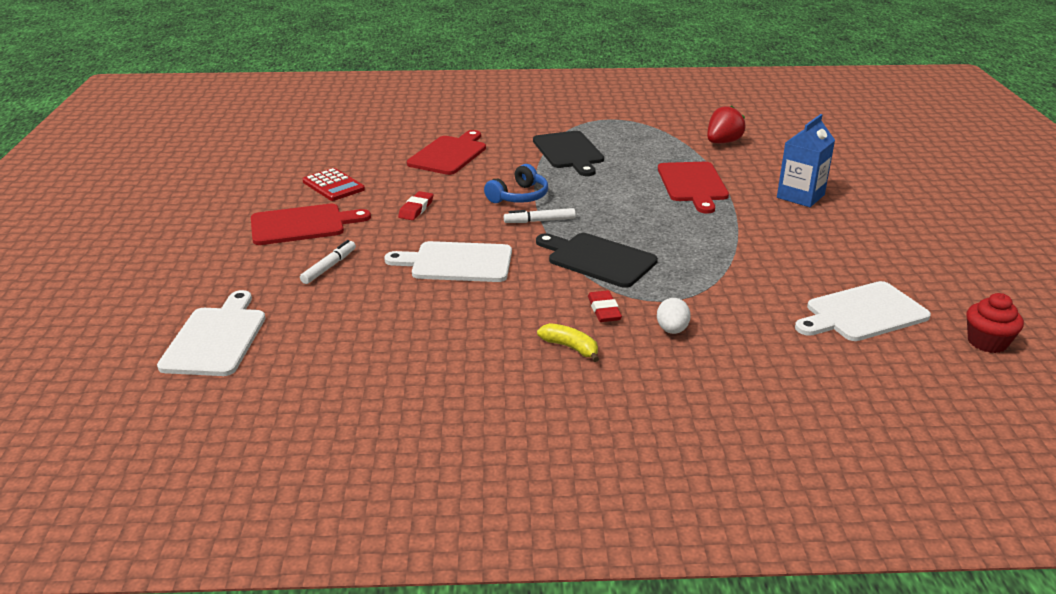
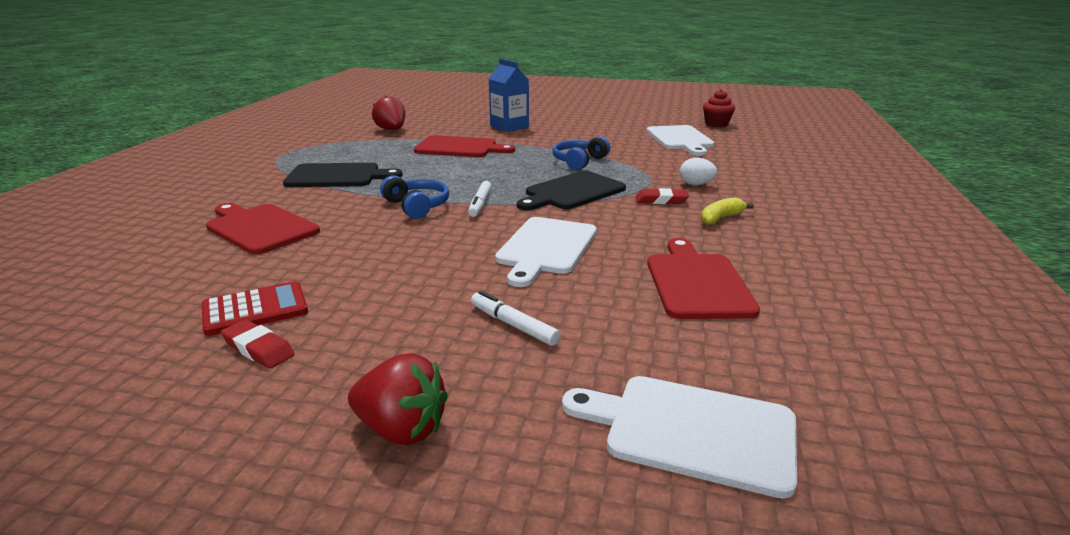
camera: 75 degrees left, 5 degrees down
red cutting board [251,204,371,245] -> red cutting board moved to [647,238,760,319]
red eraser [398,191,434,220] -> red eraser moved to [221,319,295,369]
none -> red strawberry [348,353,448,445]
none -> blue headphones [552,136,610,170]

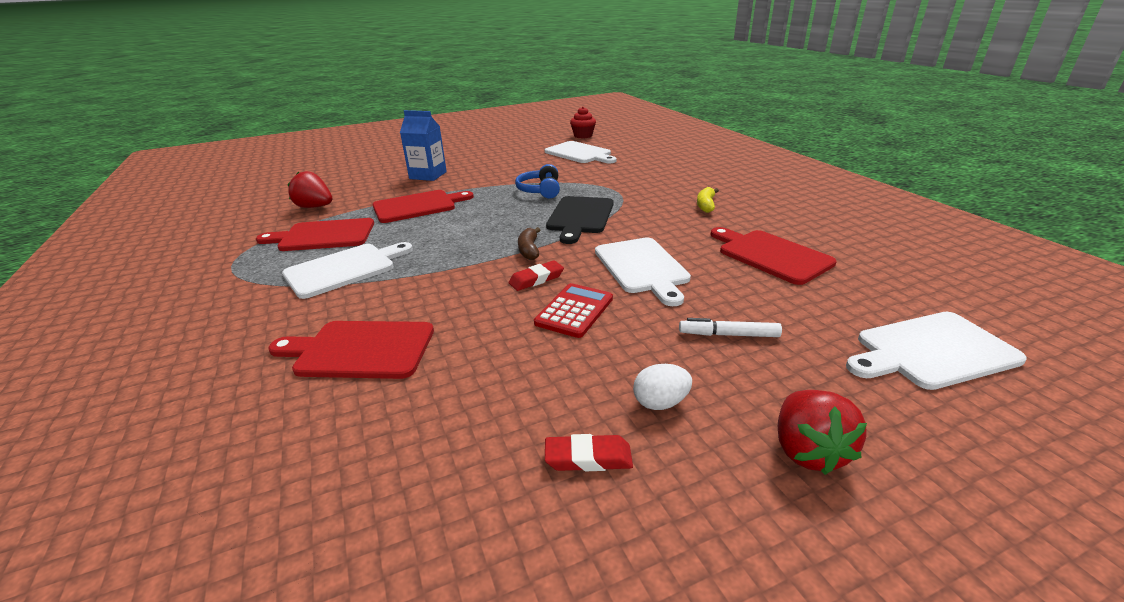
camera: 35 degrees left, 5 degrees up
red calculator [202,281,308,336] -> red calculator moved to [534,283,613,338]
black cutting board [283,163,403,187] -> white cutting board [282,242,413,299]
red strawberry [348,353,448,445] -> red strawberry turned 105 degrees clockwise [778,390,867,475]
blue headphones [380,175,449,219] -> none
white marker [468,181,492,217] -> brown banana [518,227,540,260]
red eraser [636,188,689,204] -> red eraser moved to [509,260,564,291]
white egg [680,158,717,185] -> white egg moved to [633,364,692,410]
none -> red cutting board [256,218,374,251]

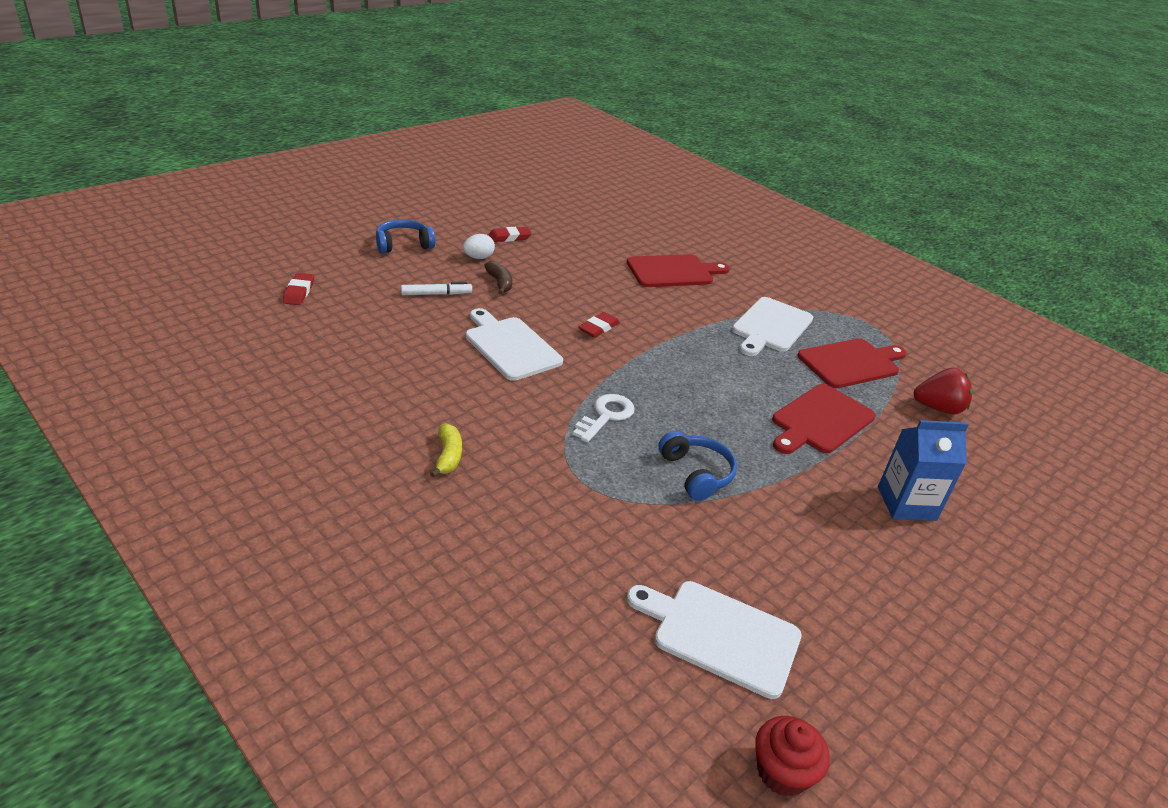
camera: 155 degrees right, 5 degrees up
brown banana [518,227,540,260] -> brown banana moved to [484,261,512,294]
red calculator [534,283,613,338] -> none
black cutting board [546,196,613,244] -> white key [573,394,635,442]
red cutting board [711,227,837,285] -> none
red strawberry [778,390,867,475] -> blue headphones [376,219,435,253]
white cutting board [846,312,1027,390] -> red eraser [283,273,314,305]

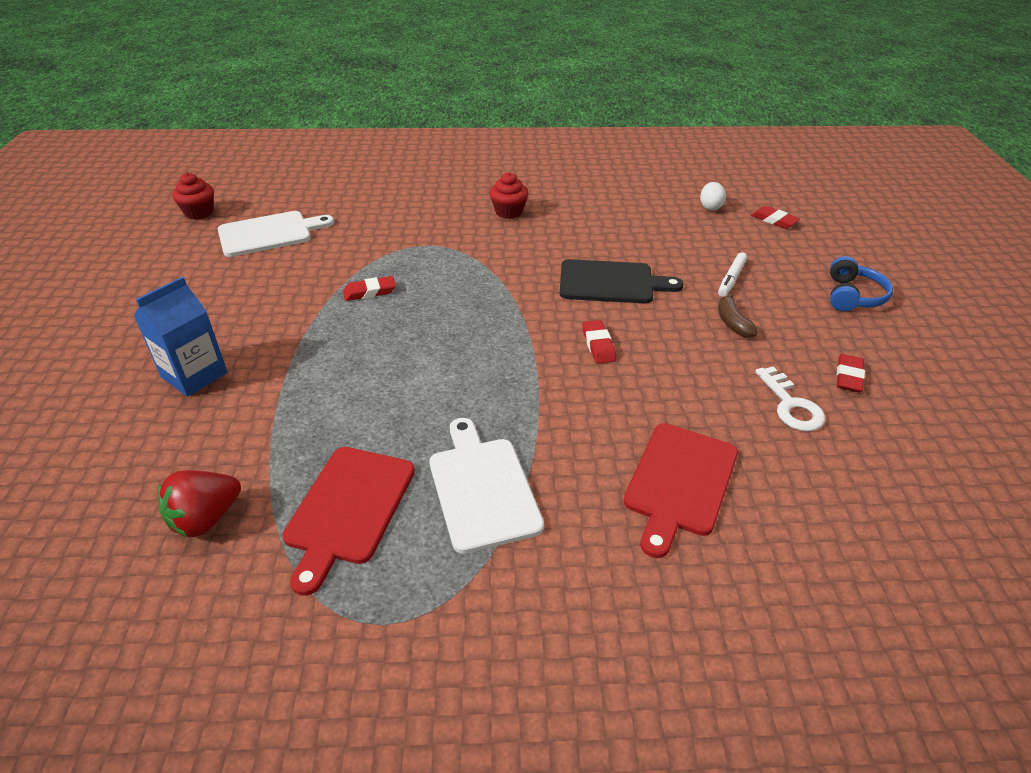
camera: 135 degrees right, 5 degrees up
yellow banana [430,423,462,478] -> red cupcake [490,172,528,219]
white egg [463,234,495,259] -> white egg moved to [700,182,726,210]
white cutting board [466,308,563,381] -> black cutting board [560,259,684,303]
brown banana [484,261,512,294] -> brown banana turned 60 degrees clockwise [718,293,758,338]
white key [573,394,635,442] -> white key moved to [755,367,825,432]
blue headphones [658,431,737,501] -> red eraser [343,276,396,301]
red cutting board [772,384,876,454] -> none

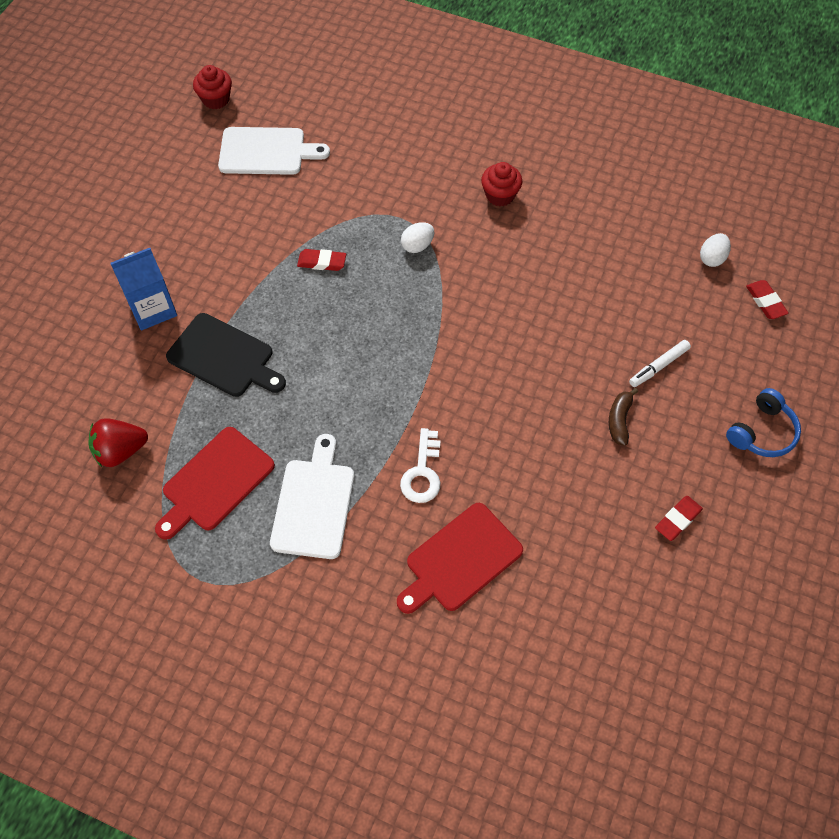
camera: 25 degrees right, 20 degrees up
black cutting board [560,259,684,303] -> black cutting board moved to [166,313,286,397]
red eraser [582,320,616,364] -> none
white key [755,367,825,432] -> white key moved to [400,428,441,503]
none -> white egg [401,222,434,253]

